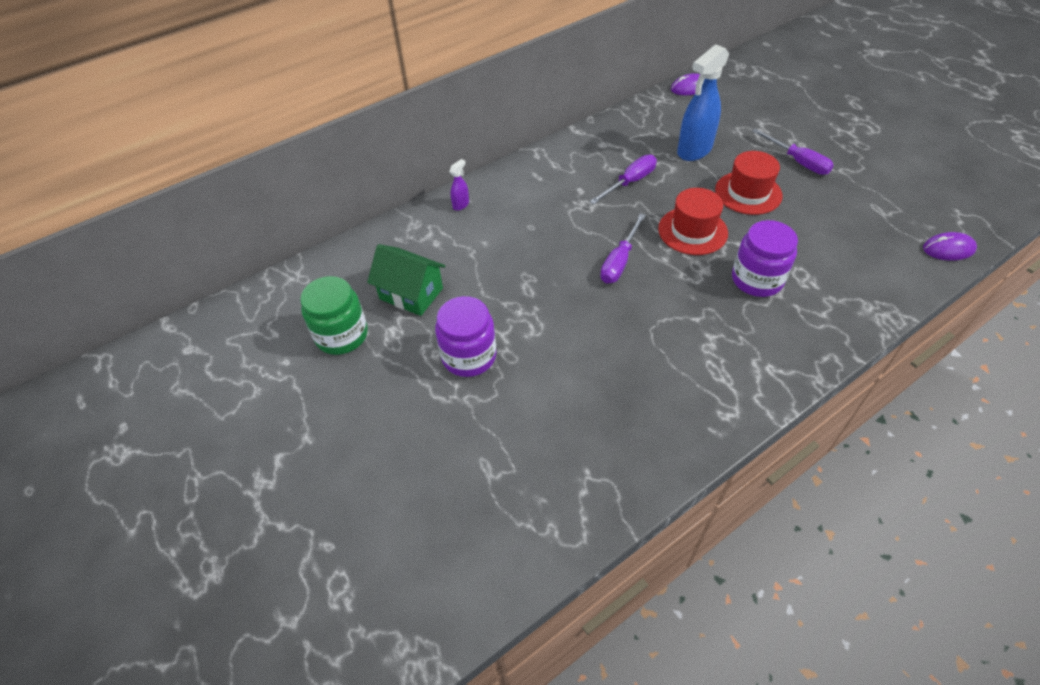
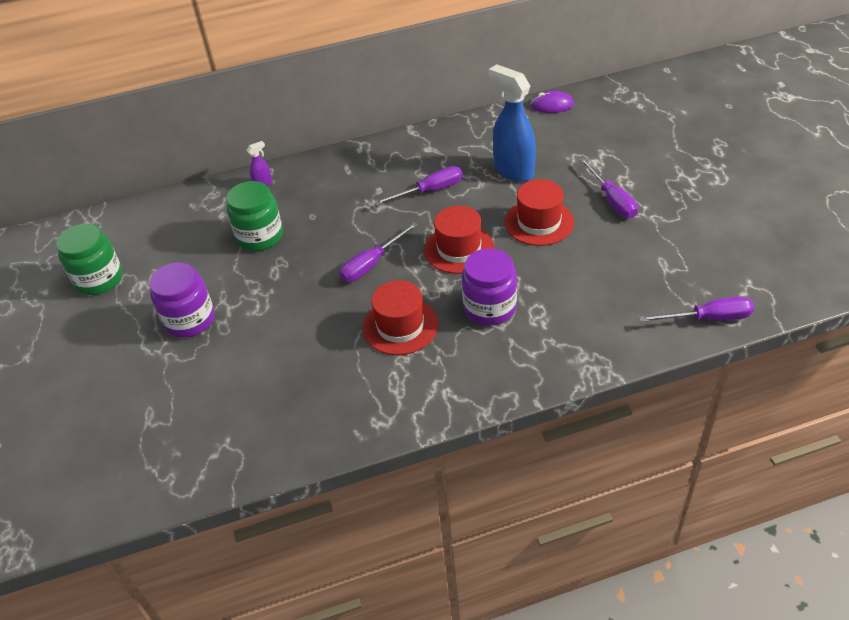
camera: 20 degrees right, 5 degrees down
green house [367,244,445,316] -> none
blue spray bottle [677,45,729,161] -> blue spray bottle turned 75 degrees clockwise [489,64,536,182]
purple mouse [923,232,977,261] -> purple screwdriver [639,296,754,322]
none -> green jar [227,181,283,251]
none -> red hat [363,280,438,355]

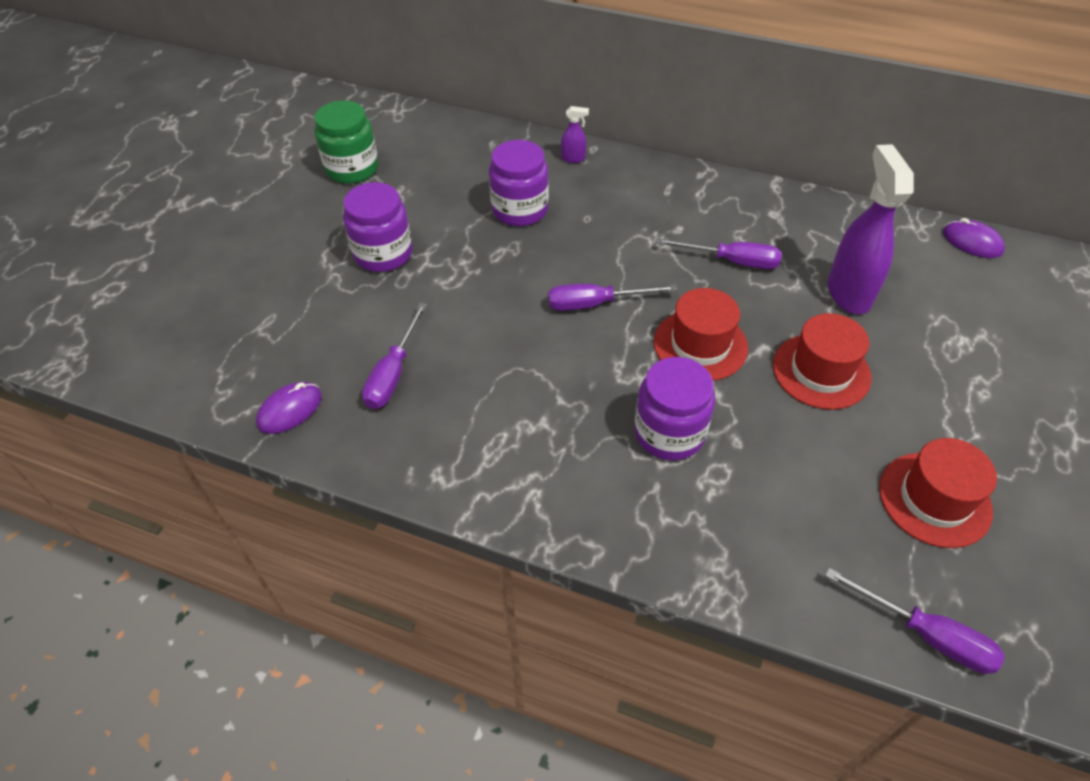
camera: 35 degrees right, 5 degrees up
green jar [227,181,283,251] -> purple jar [489,140,549,226]
red hat [363,280,438,355] -> red hat moved to [879,438,997,548]
blue spray bottle [489,64,536,182] -> purple spray bottle [828,144,914,314]
purple screwdriver [580,158,638,218] -> purple screwdriver moved to [362,302,427,409]
none -> purple mouse [256,382,322,434]

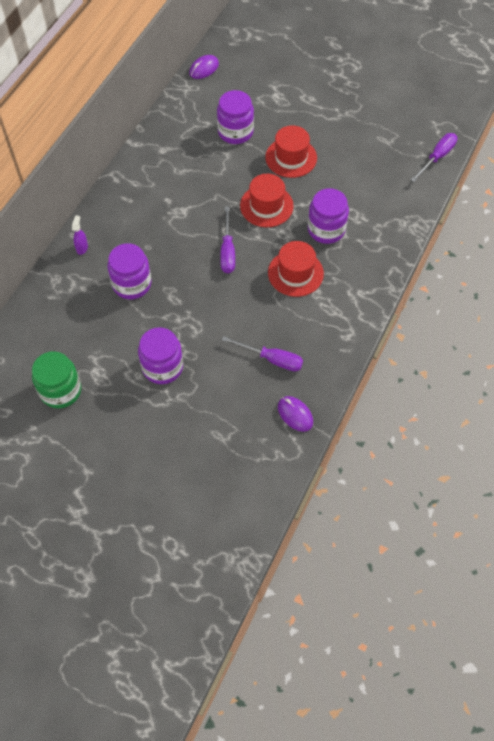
camera: 85 degrees left, 10 degrees up
purple screwdriver [656,238,782,269] -> none
purple spray bottle [828,144,914,314] -> purple jar [217,90,254,144]
red hat [879,438,997,548] -> red hat moved to [268,241,324,297]

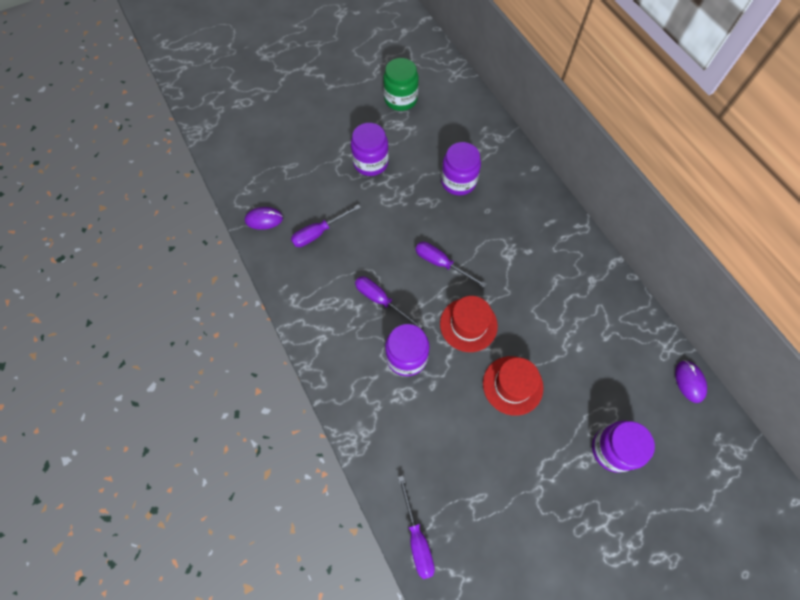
camera: 125 degrees right, 5 degrees up
purple spray bottle [72,215,88,255] -> none
purple jar [217,90,254,144] -> purple jar moved to [592,421,655,473]
red hat [268,241,324,297] -> purple screwdriver [355,276,423,329]

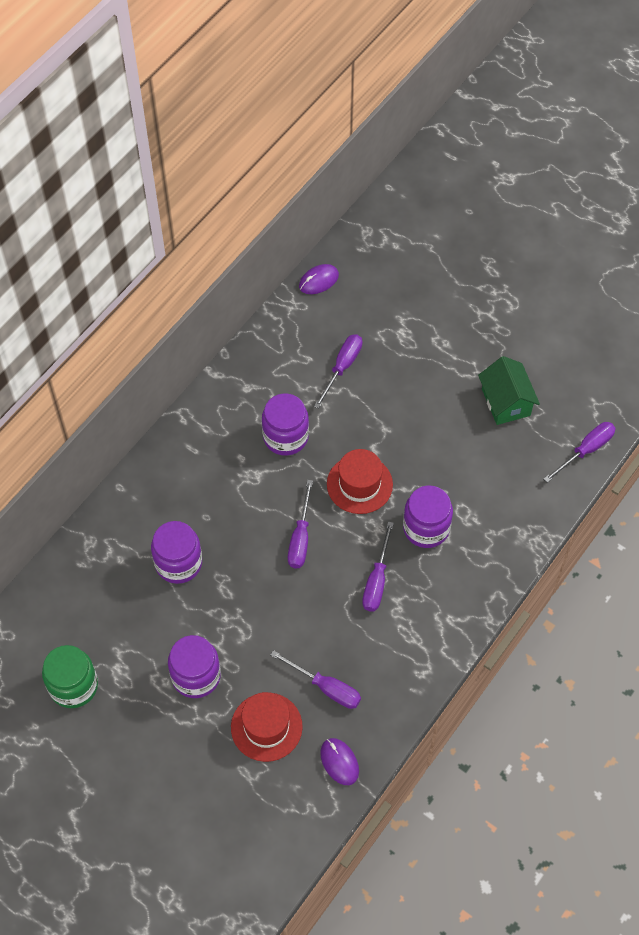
camera: 115 degrees left, 5 degrees down
red hat [483,356,543,416] -> red hat moved to [231,692,303,762]
purple jar [592,421,655,473] -> purple jar moved to [262,393,309,456]
none -> purple screwdriver [314,334,362,409]
none -> green house [478,356,540,425]

